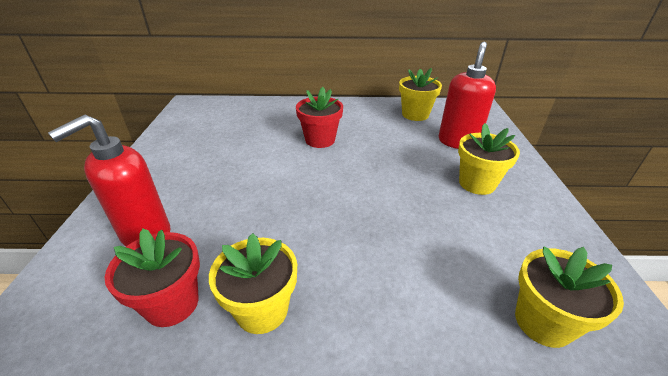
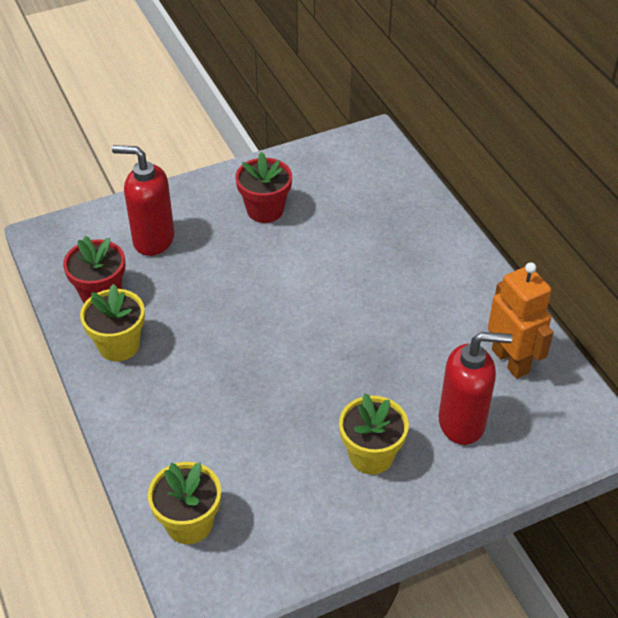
camera: 65 degrees right, 10 degrees up
red flower pot [296,87,343,148] -> red flower pot moved to [235,152,292,223]
yellow flower pot [399,68,442,121] -> orange robot [488,262,554,379]

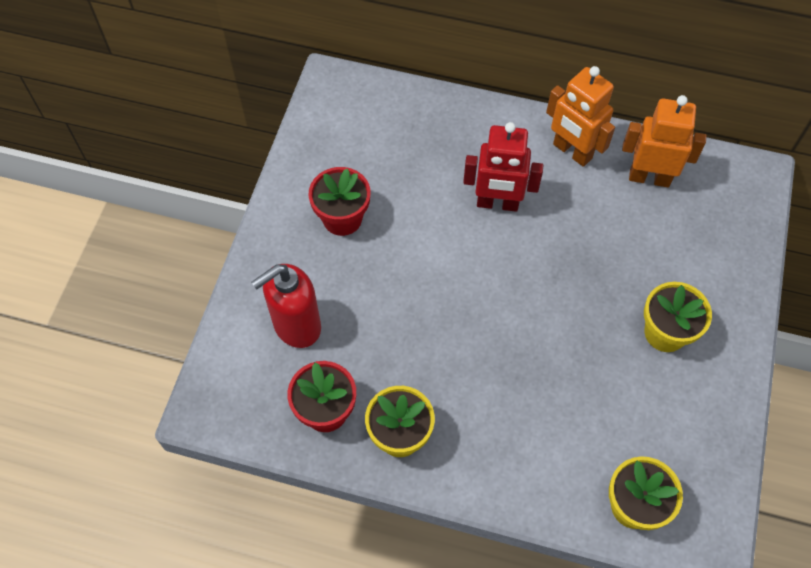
camera: 50 degrees left, 15 degrees up
red soap dispenser [439,332,512,445] -> none
none -> red robot [463,122,543,212]
none -> orange robot [546,66,615,167]

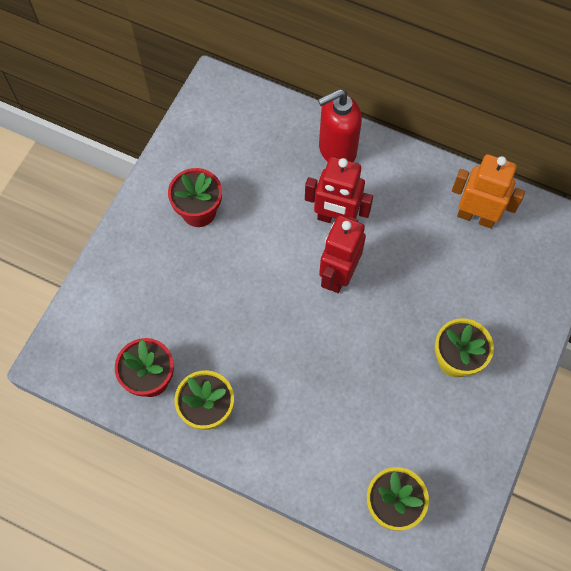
camera: 10 degrees right, 5 degrees up
red soap dispenser [251,264,321,348] -> red soap dispenser moved to [318,89,362,162]
orange robot [546,66,615,167] -> none
none -> red robot [319,215,366,293]

